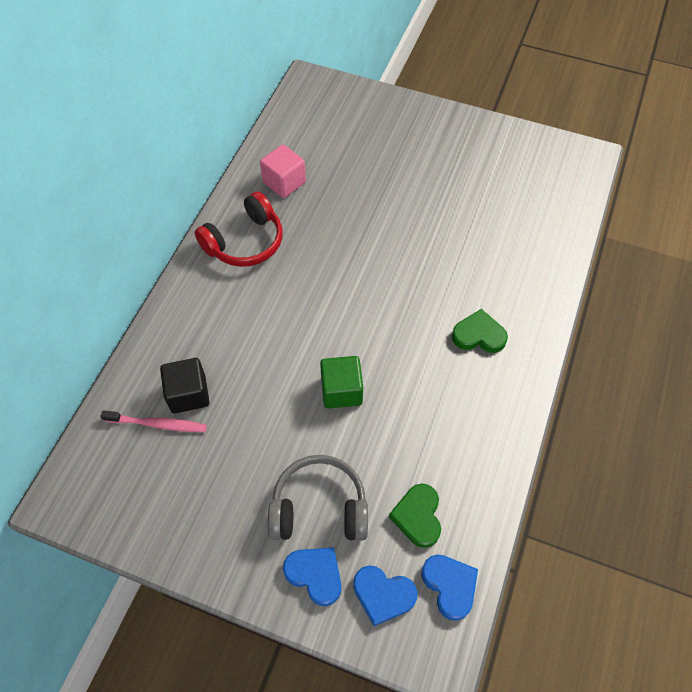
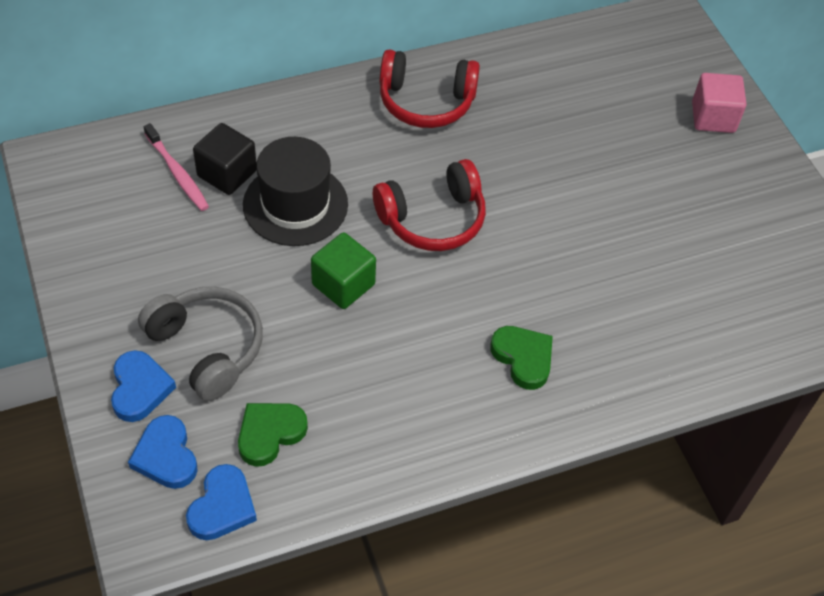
camera: 45 degrees right, 5 degrees down
pink cube [260,145,306,198] -> pink cube moved to [692,73,746,133]
none -> black hat [243,137,348,246]
none -> red headphones [373,159,486,251]

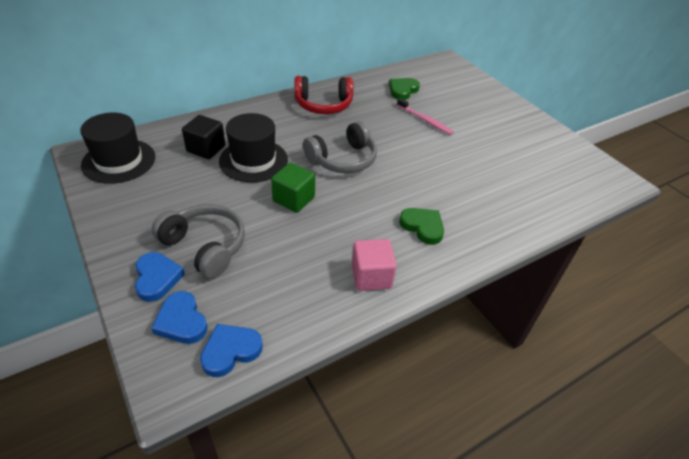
camera: 10 degrees left, 10 degrees down
pink toothbrush [144,123,209,211] -> pink toothbrush moved to [397,98,453,135]
blue heart [186,464,257,540] -> blue heart turned 135 degrees counterclockwise [200,324,263,377]
green heart [238,403,308,467] -> green heart moved to [389,78,420,100]
red headphones [373,159,486,251] -> grey headphones [303,121,377,173]
pink cube [692,73,746,133] -> pink cube moved to [352,239,397,291]
none -> black hat [80,113,155,184]

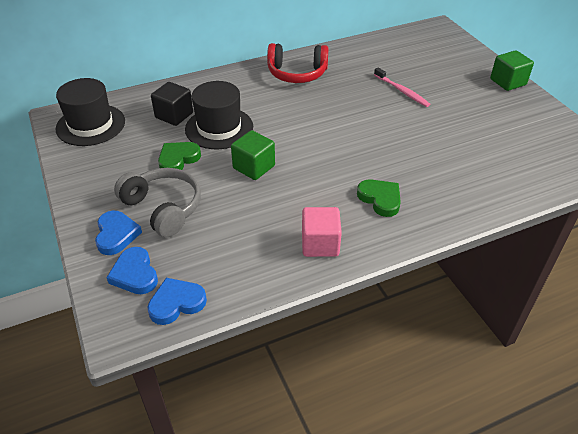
camera: 10 degrees right, 0 degrees up
grey headphones [303,121,377,173] -> none
green heart [389,78,420,100] -> green heart moved to [158,142,201,170]
none -> green cube [490,50,534,91]

